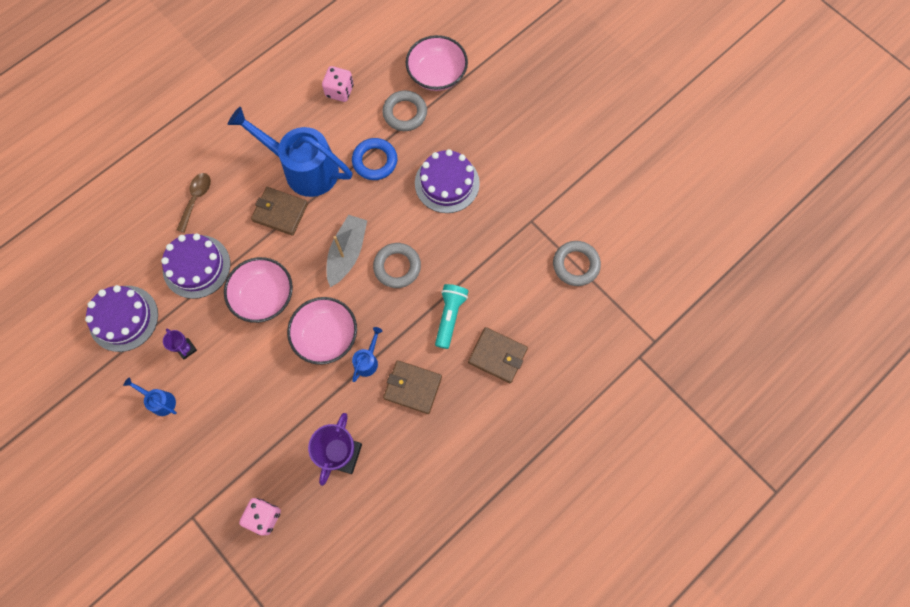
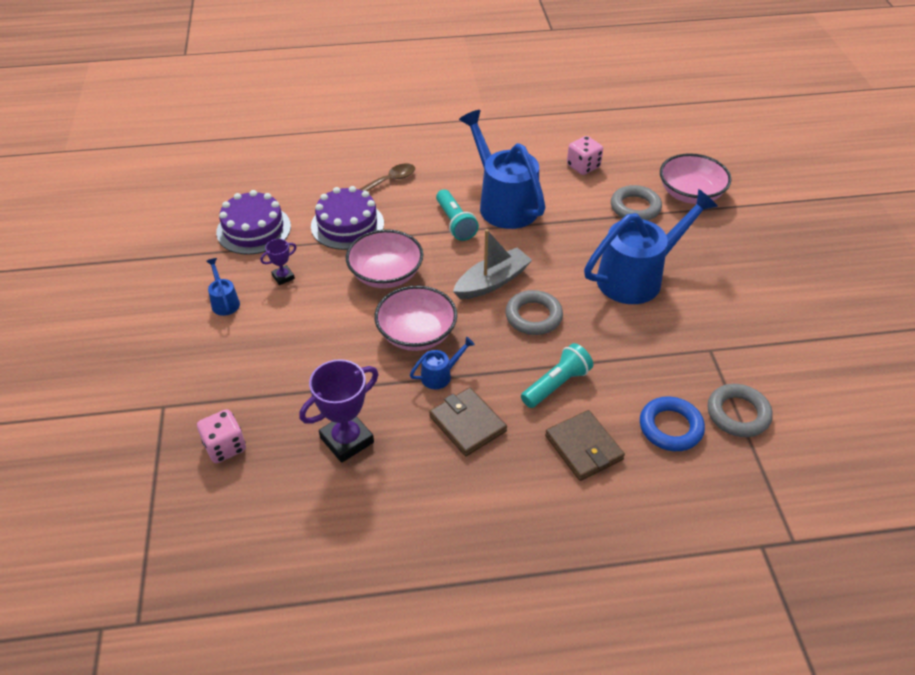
camera: 35 degrees right, 25 degrees down
purple trophy [163,328,197,359] -> purple trophy turned 60 degrees clockwise [260,239,296,285]
brown wallet [251,187,308,236] -> turquoise flashlight [436,189,479,241]
blue ring [352,138,397,180] -> blue ring moved to [640,396,705,451]
purple cake [415,149,480,213] -> blue watering can [584,189,718,304]

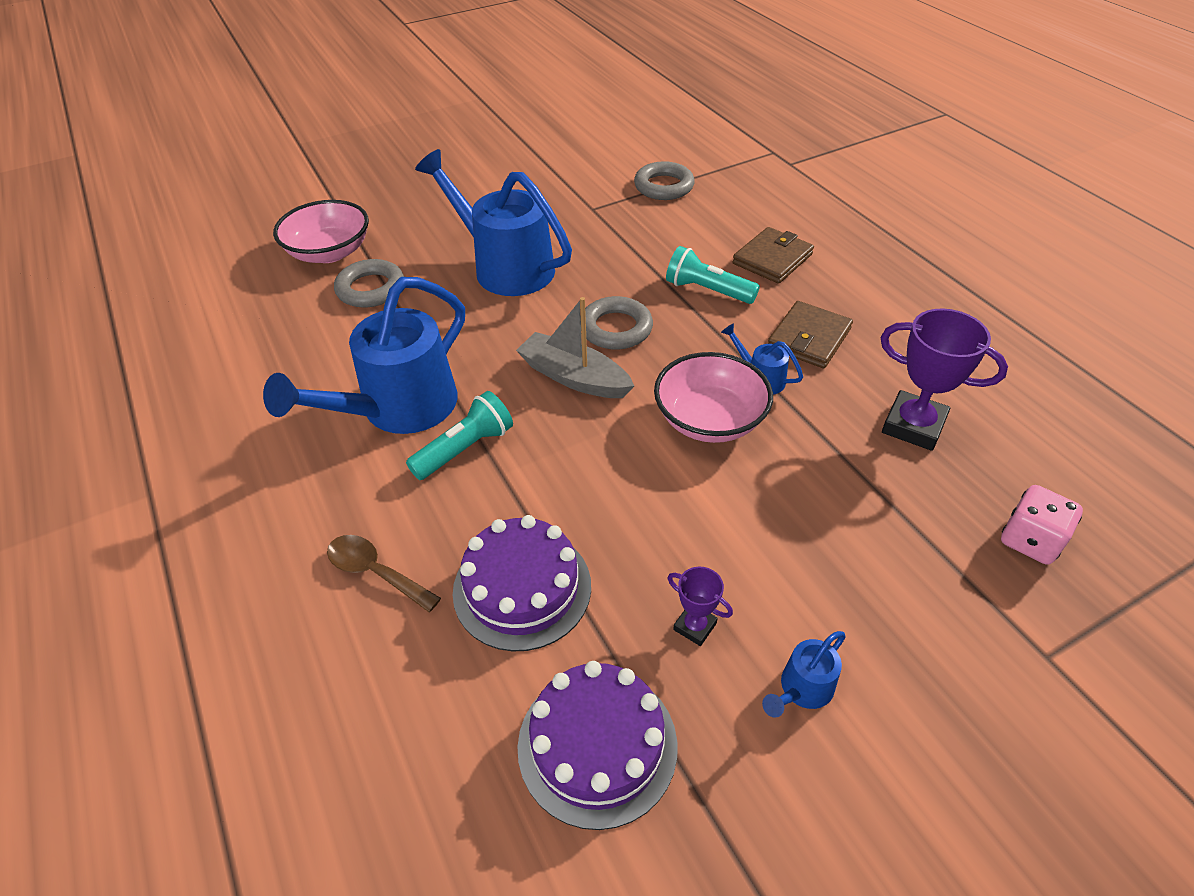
camera: 110 degrees left, 0 degrees up
pink bowl [346,229,423,288] -> none
pink dice [567,136,603,175] -> none
blue ring [640,396,705,451] -> none

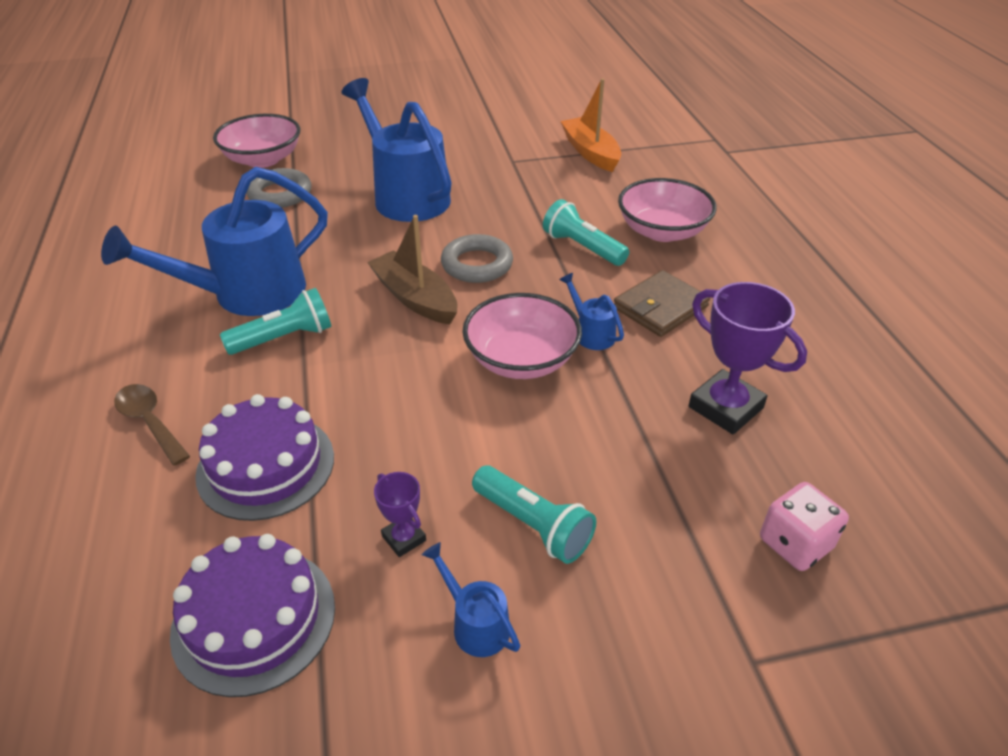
camera: 15 degrees right, 5 degrees down
grey boat [516,297,634,398] -> brown boat [367,215,458,324]
grey ring [634,161,695,200] -> orange boat [560,78,621,172]
brown wallet [732,227,814,284] -> pink bowl [618,178,717,242]
blue watering can [762,631,846,718] -> blue watering can turned 75 degrees clockwise [422,542,520,657]
none -> turquoise flashlight [472,466,597,564]

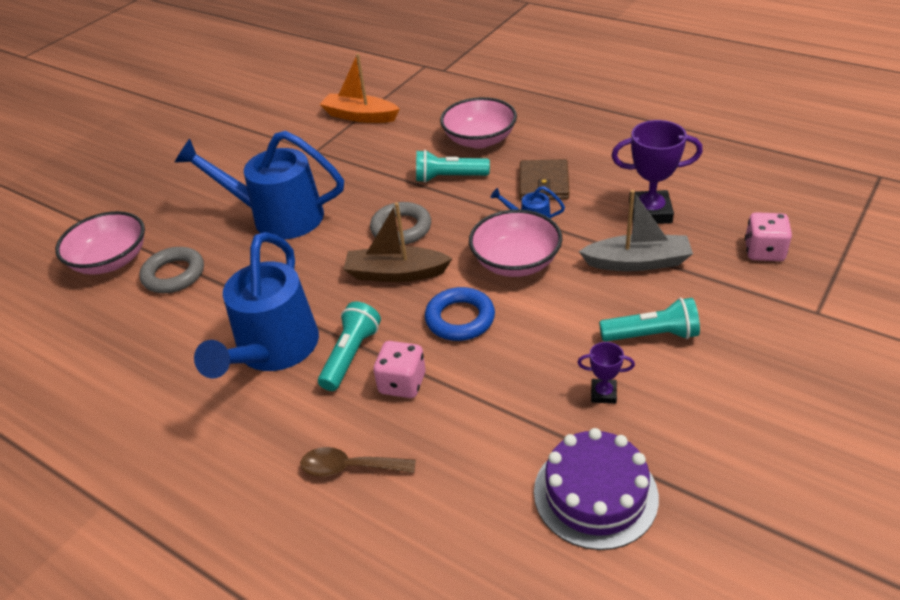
camera: 40 degrees left, 0 degrees up
purple cake [195,394,334,521] -> none
blue watering can [422,542,520,657] -> none
none -> pink dice [373,341,426,398]
none -> blue ring [425,287,495,341]
none -> grey boat [579,190,693,271]

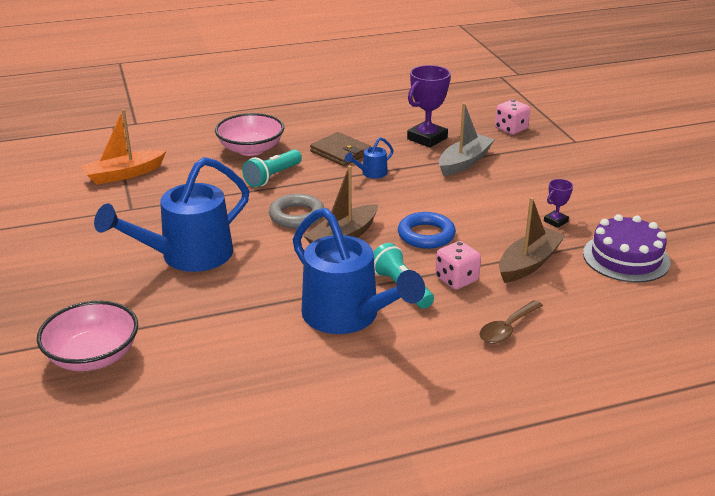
camera: 55 degrees left, 10 degrees down
grey ring [139,247,204,293] -> none
pink bowl [469,209,562,277] -> none
turquoise flashlight [599,298,700,342] -> none
none -> brown boat [499,197,565,283]

